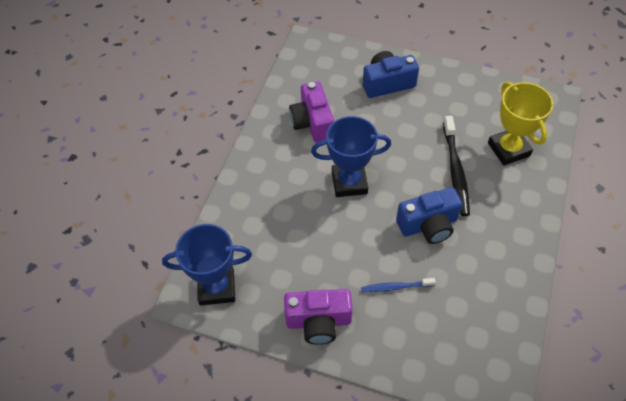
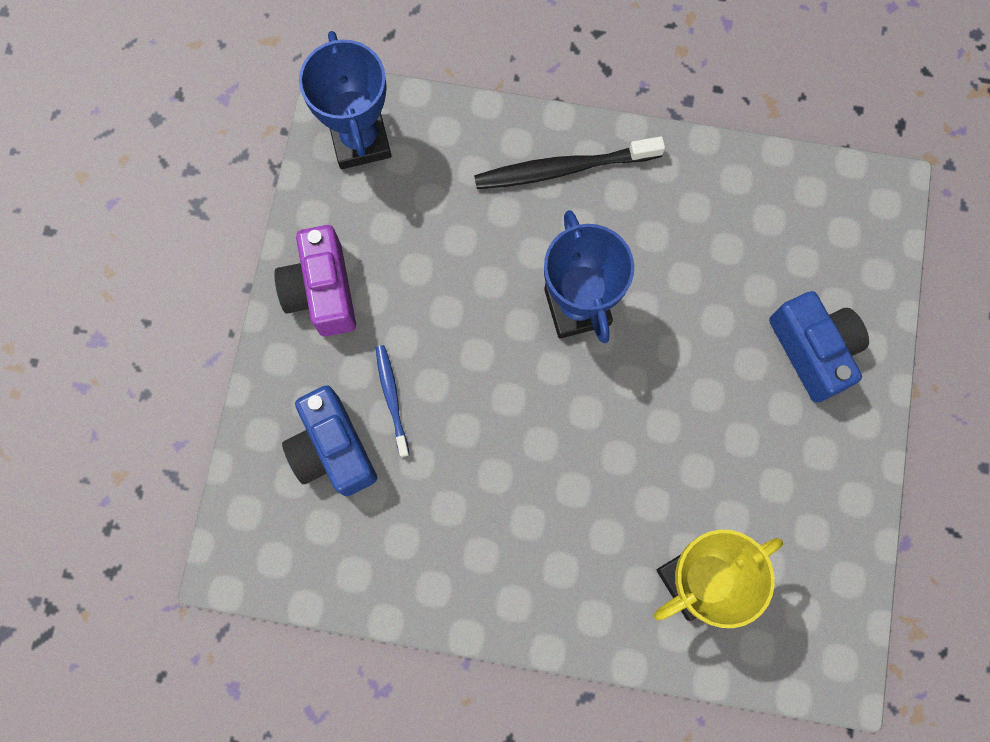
camera: 80 degrees right, 20 degrees up
purple camera [289,81,334,142] -> none
blue camera [396,187,463,244] -> blue camera moved to [282,385,377,496]
black toothbrush [443,116,470,216] -> black toothbrush moved to [474,136,665,189]

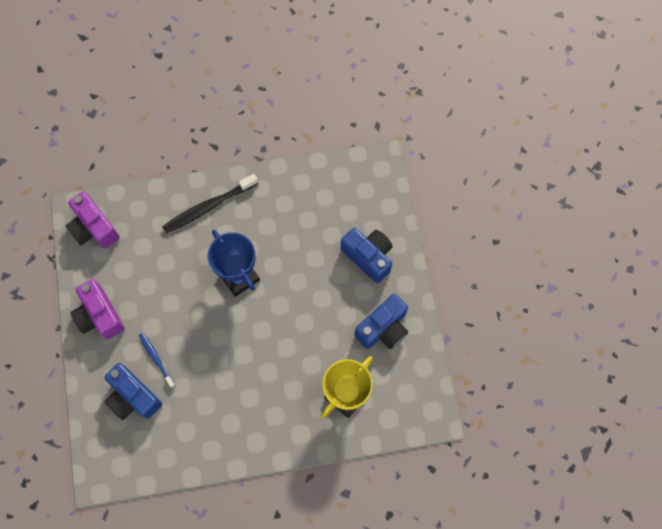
camera: 20 degrees left, 5 degrees down
blue trophy [299,31,392,169] -> purple camera [66,191,120,249]
none -> blue camera [355,294,408,349]

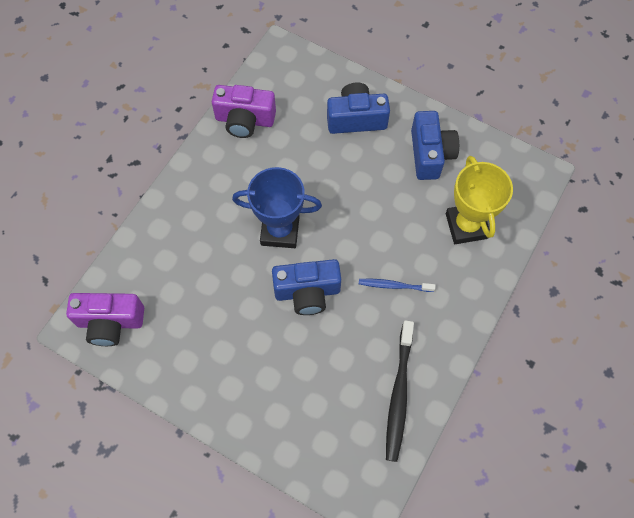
camera: 50 degrees left, 5 degrees down
purple camera [70,279,124,339] -> purple camera moved to [212,85,276,138]
blue camera [104,363,162,420] -> blue camera moved to [272,259,341,315]
blue toothbrush [139,333,175,388] -> blue toothbrush moved to [359,279,435,292]
black toothbrush [162,174,258,233] -> black toothbrush moved to [386,321,414,462]

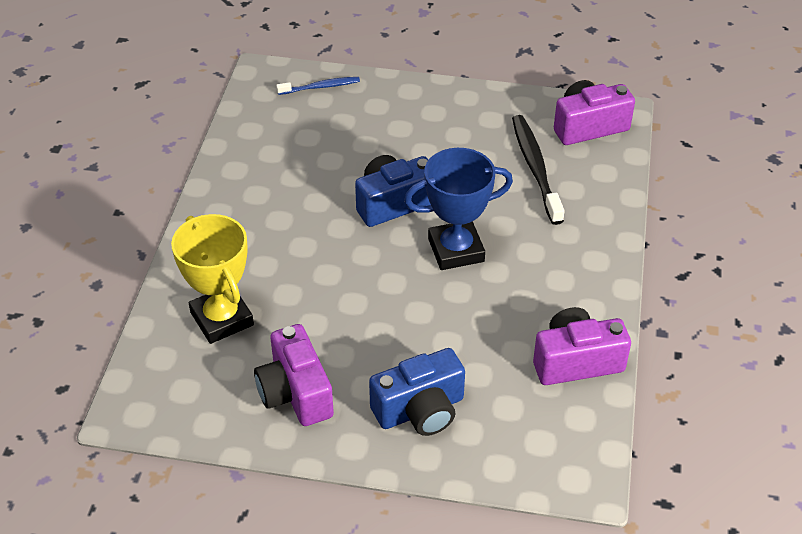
camera: 160 degrees right, 20 degrees down
blue toothbrush [359,279,435,292] -> blue toothbrush moved to [276,77,360,95]
black toothbrush [386,321,414,462] -> black toothbrush moved to [512,115,565,225]
blue camera [411,111,459,180] -> purple camera [254,324,334,426]

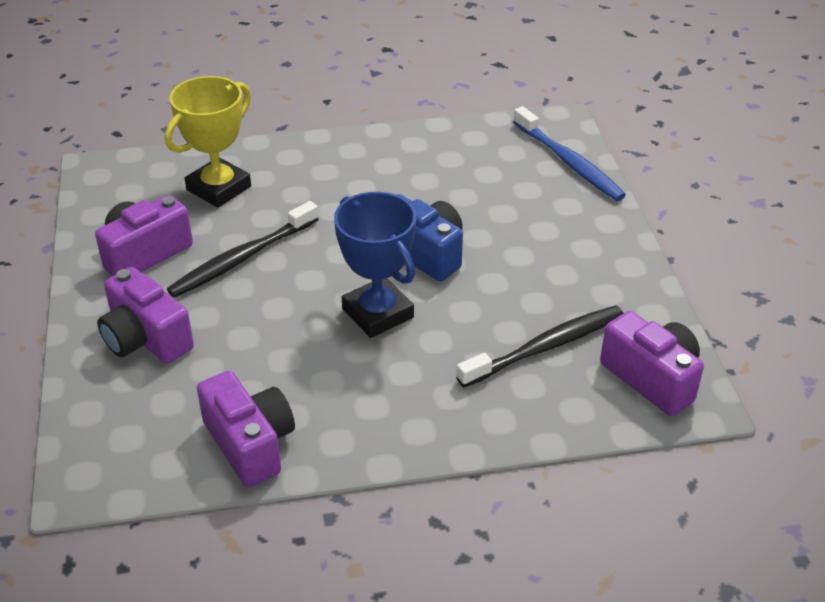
camera: 70 degrees right, 5 degrees down
blue toothbrush [276,77,360,95] -> blue toothbrush [513,106,626,201], size x1.73
blue camera [369,348,465,436] -> purple camera [97,267,194,364]
none -> black toothbrush [167,201,319,298]

